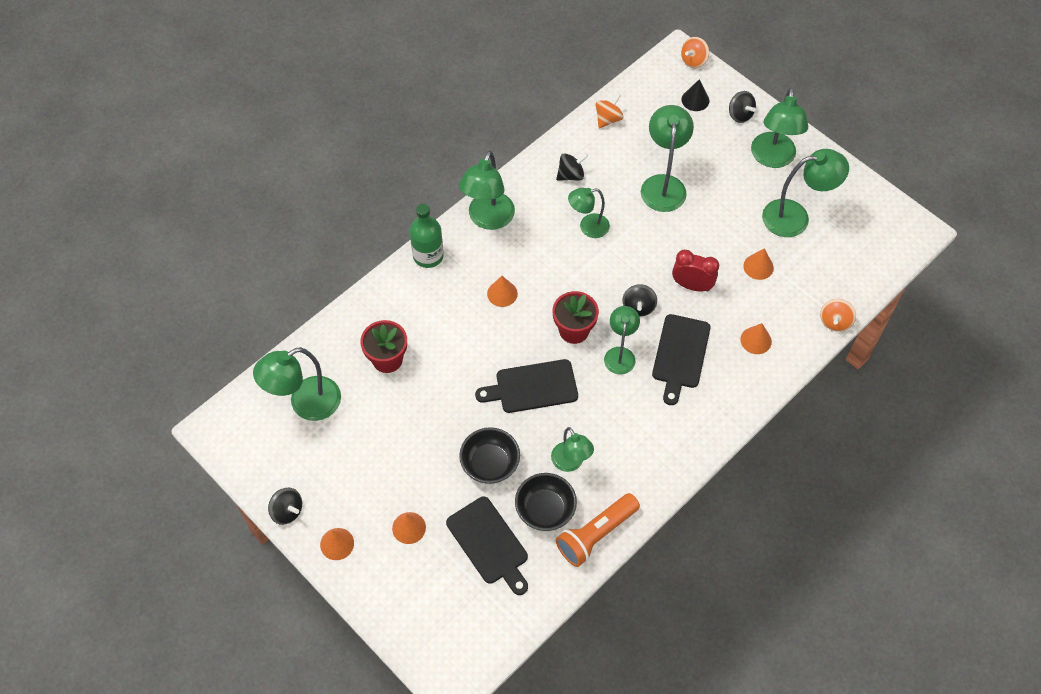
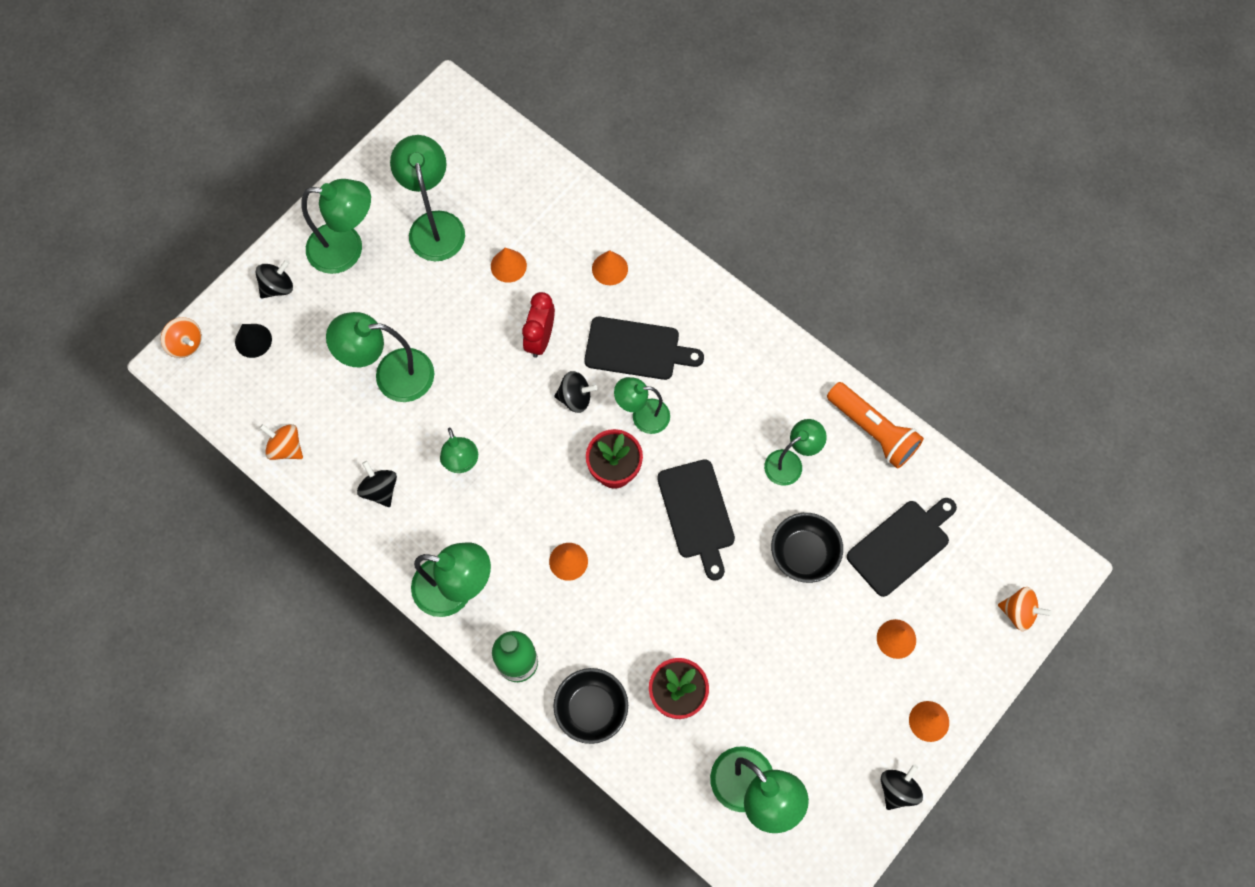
camera: 95 degrees left, 10 degrees up
black bowl [515,473,577,531] -> black bowl moved to [553,668,628,744]
orange spinning top [820,299,856,332] -> orange spinning top moved to [998,587,1052,631]

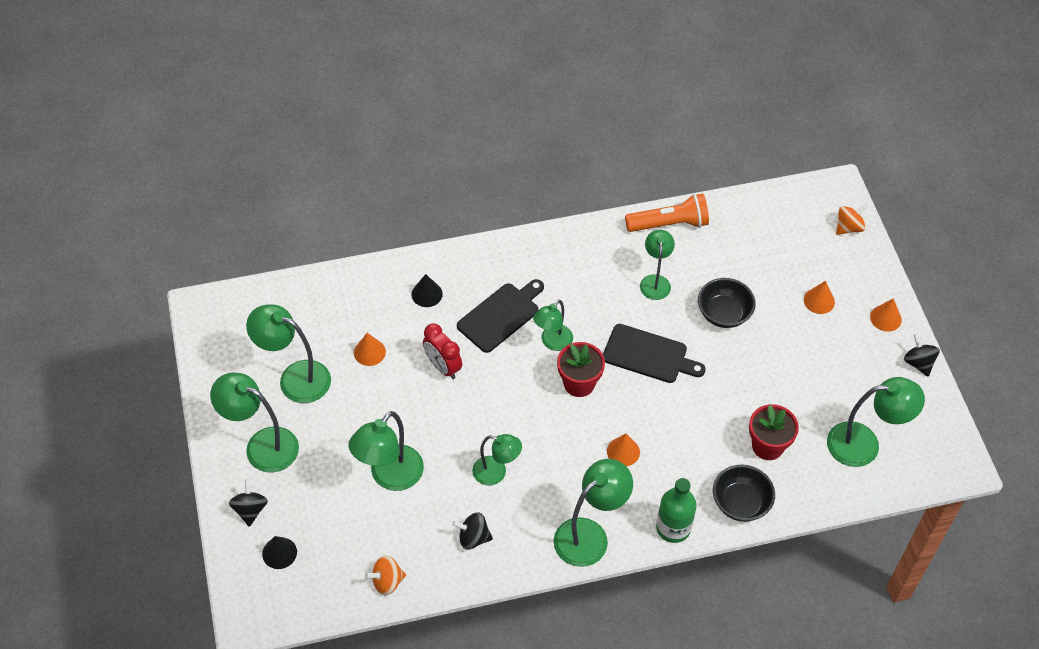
camera: 55 degrees left, 15 degrees down
orange spinning top [161,317,202,358] -> none
green lamp [301,179,371,274] -> green lamp turned 105 degrees counterclockwise [210,372,299,472]
black spinning top [554,371,597,413] -> none
orange cone [592,250,628,285] -> black cone [411,274,443,307]
black cutting board [847,498,957,597] -> none

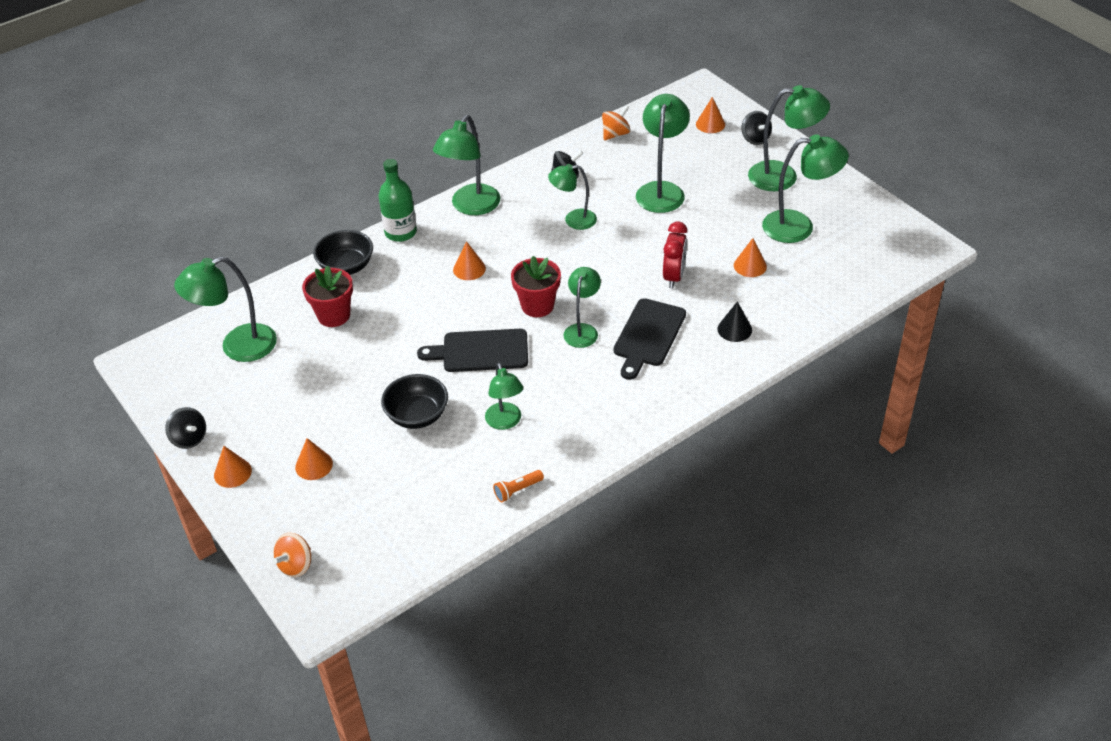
camera: 160 degrees right, 10 degrees down
black cone [262,536,297,569] -> orange cone [696,97,725,133]
red clock [423,323,462,379] -> red clock turned 75 degrees clockwise [663,222,687,289]
orange flashlight [625,194,709,232] -> orange flashlight [493,470,544,502], size x0.49

